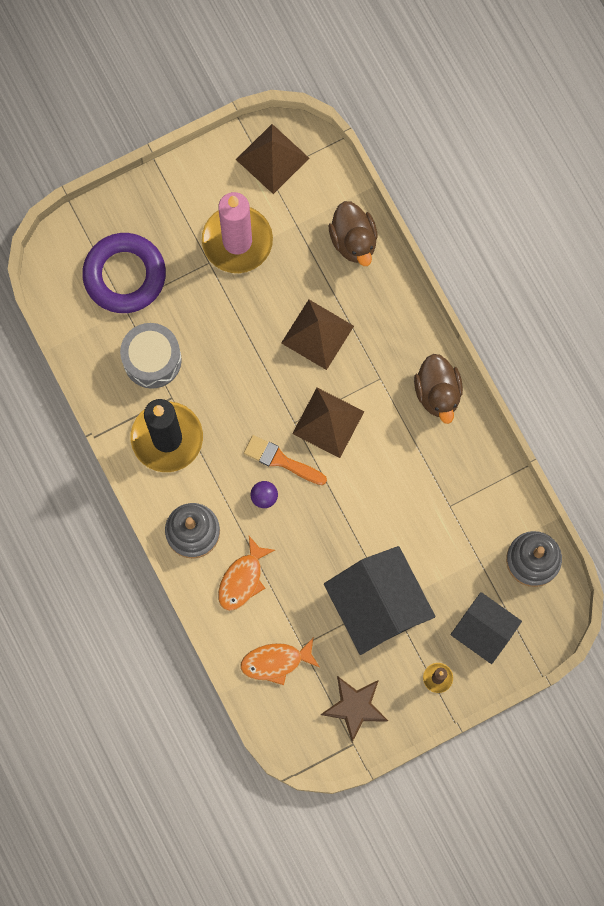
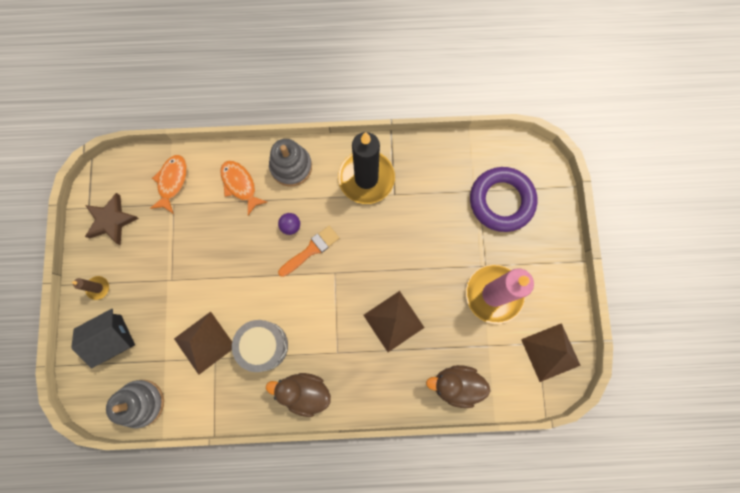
camera: 115 degrees right, 0 degrees up
grey drum [120,323,182,389] -> grey drum moved to [232,320,288,372]
brown pyramid [292,388,365,458] -> brown pyramid moved to [174,312,232,375]
black house [324,546,436,655] -> none

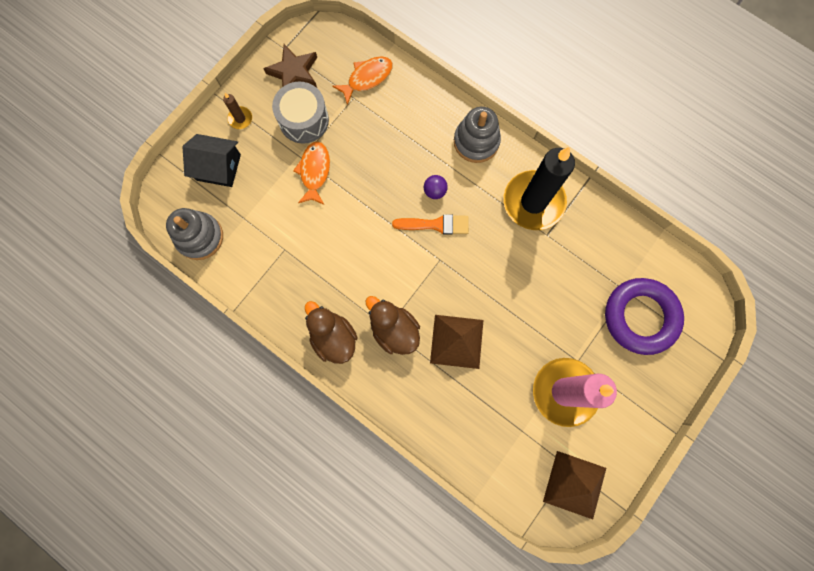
camera: 40 degrees right, 0 degrees up
brown pyramid [174,312,232,375] -> none
orange fish [220,161,267,215] -> orange fish moved to [293,141,330,205]
grey drum [232,320,288,372] -> grey drum moved to [272,82,329,144]
brown duck [426,365,491,408] -> brown duck moved to [366,296,420,355]

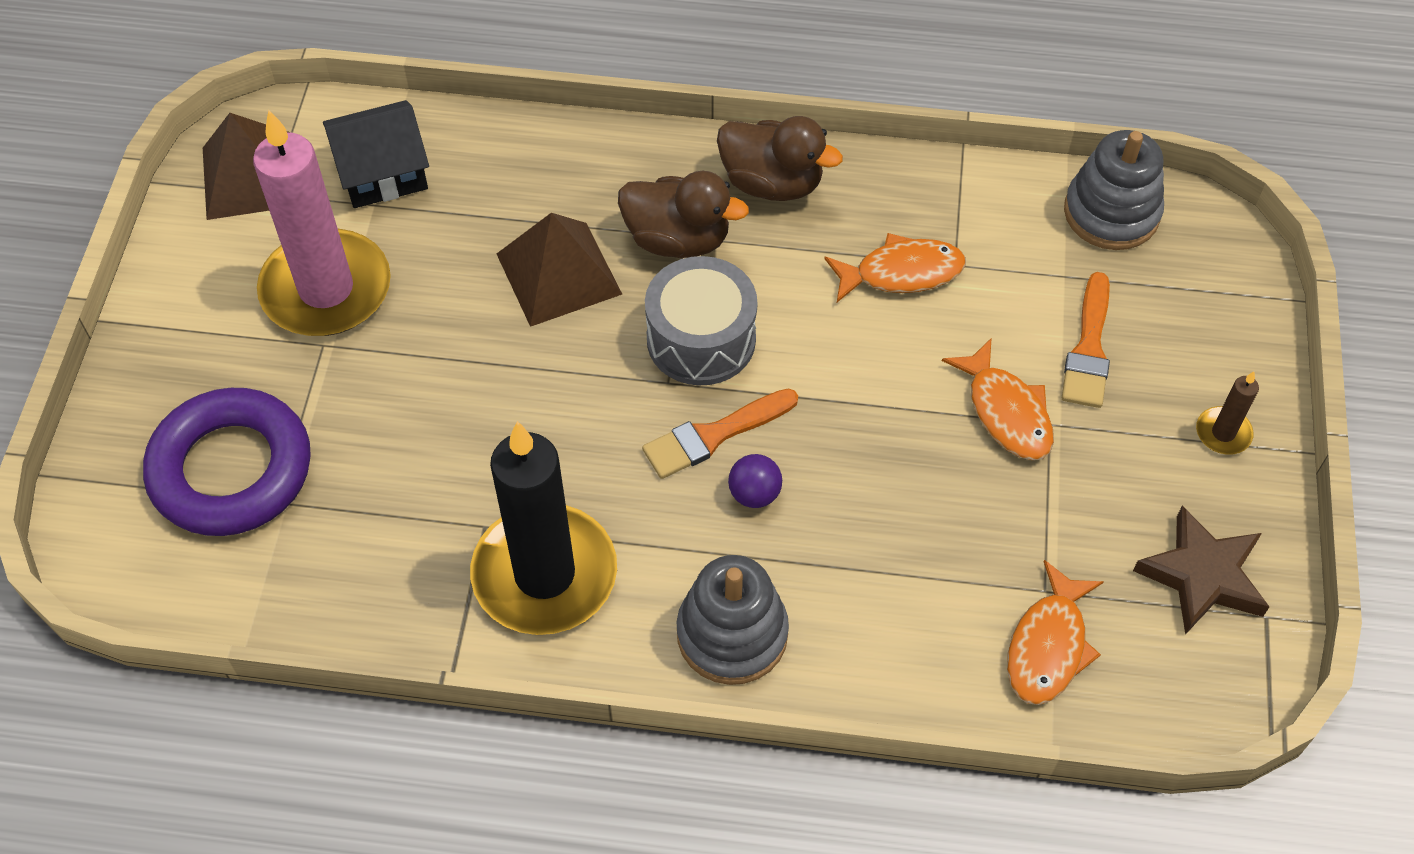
camera: 150 degrees right, 20 degrees down
black house [183,134,241,187] -> black house moved to [323,100,429,208]
grey drum [272,82,329,144] -> grey drum moved to [645,256,758,385]
none -> orange fish [824,233,966,302]
none -> orange brush [1062,272,1110,408]

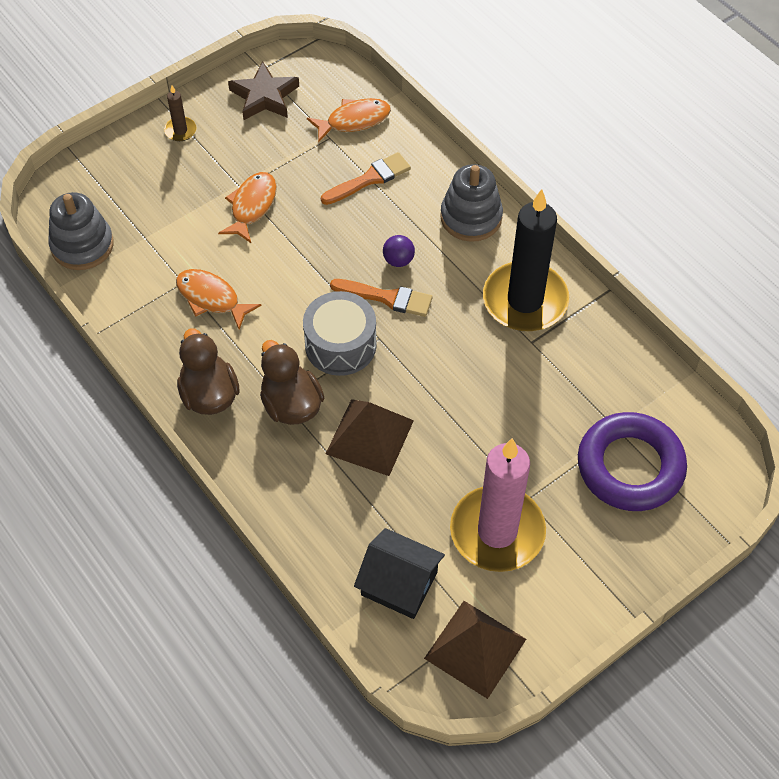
camera: 135 degrees left, 0 degrees up
orange brush [1062,272,1110,408] -> orange brush moved to [321,152,411,205]

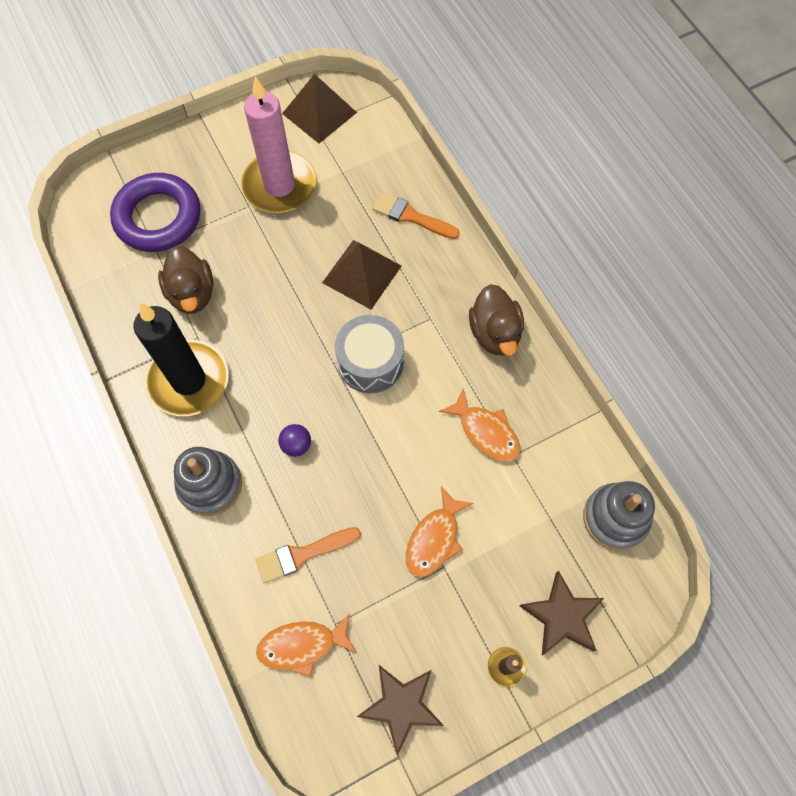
camera: 170 degrees left, 10 degrees up
brown duck [260,340,324,425] -> brown duck moved to [158,246,213,314]
orange brush [330,279,432,317] -> orange brush moved to [372,192,460,239]
black house [354,528,445,619] -> none
none -> brown star [520,570,604,655]

